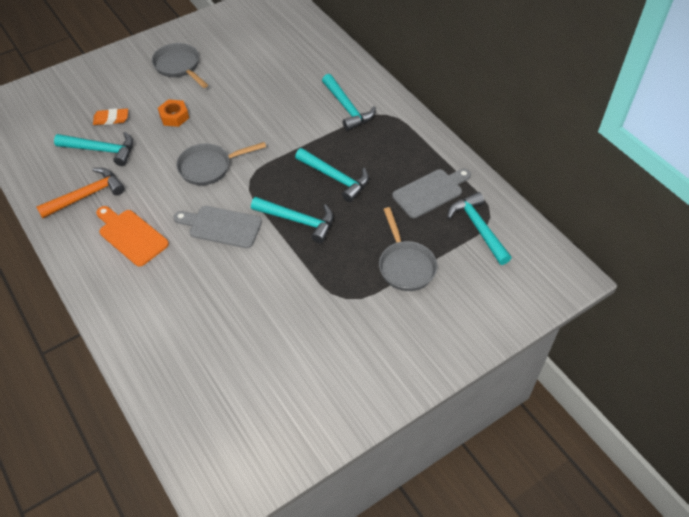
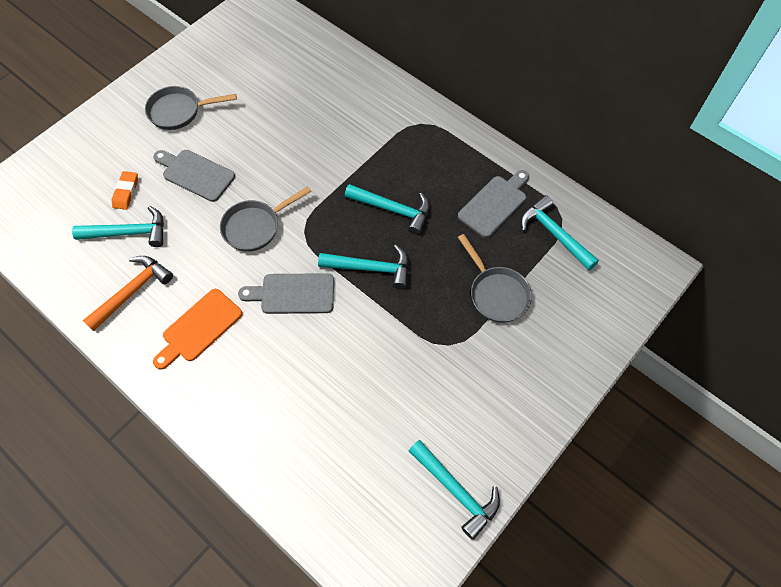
camera: 15 degrees left, 10 degrees up
orange eraser [93,108,128,125] -> orange eraser turned 60 degrees counterclockwise [112,171,138,210]
orange cutting board [96,206,169,266] -> orange cutting board turned 75 degrees counterclockwise [153,289,242,370]
grey pan [152,43,208,88] -> grey pan turned 45 degrees counterclockwise [145,86,237,130]
orange nut [158,99,189,127] -> grey cutting board [153,150,235,202]
turquoise hammer [322,74,376,131] -> turquoise hammer moved to [409,440,500,540]

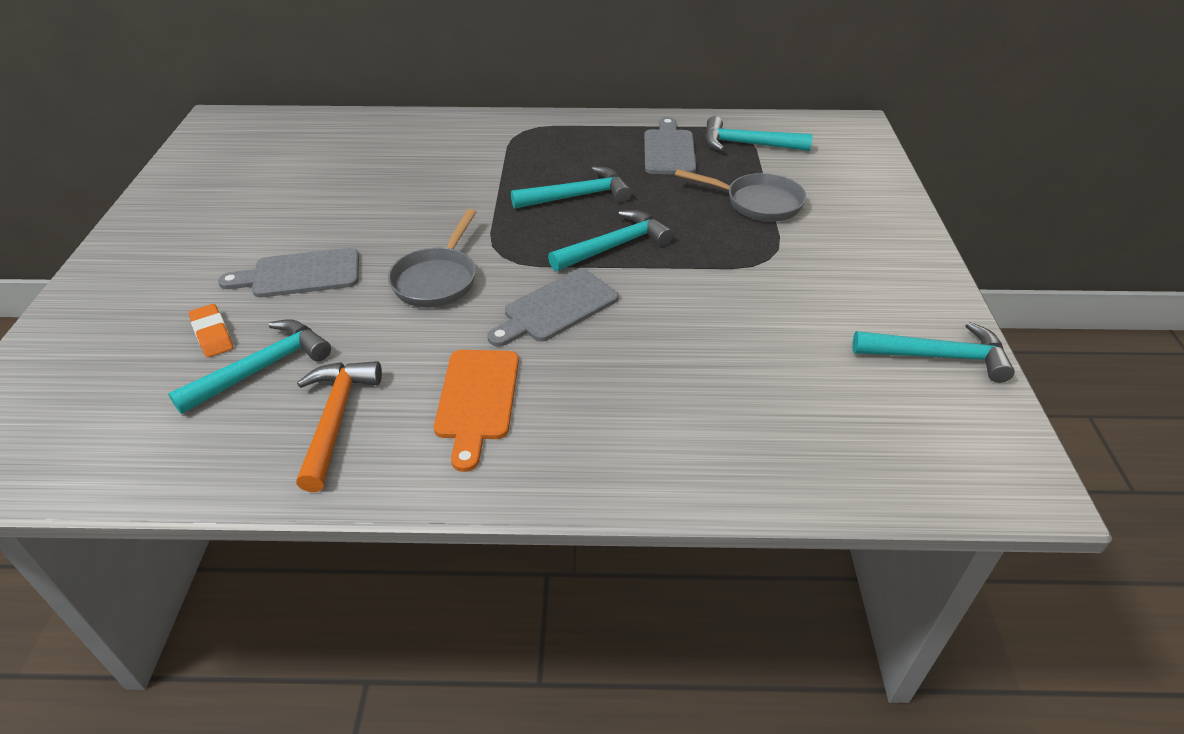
camera: 40 degrees left, 20 degrees down
grey pan [145,86,237,130] -> none

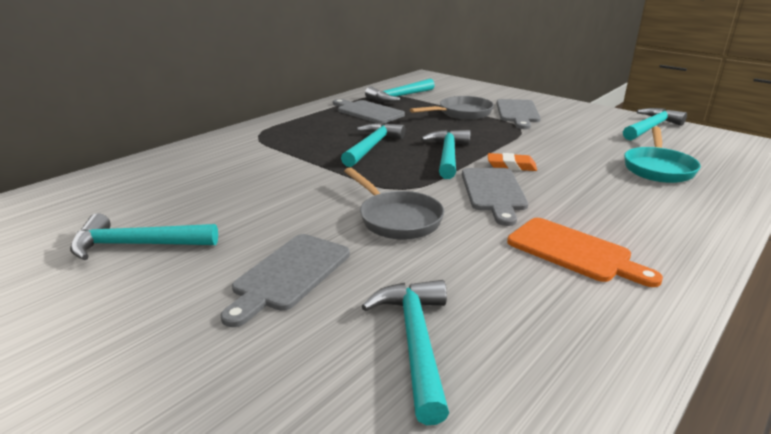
camera: 50 degrees left, 15 degrees down
orange eraser [189,304,233,358] -> orange eraser moved to [488,153,537,171]
orange hammer [296,361,382,492] -> none
none -> turquoise hammer [70,213,218,260]
none -> grey cutting board [496,99,541,129]
none -> turquoise pan [624,126,701,183]

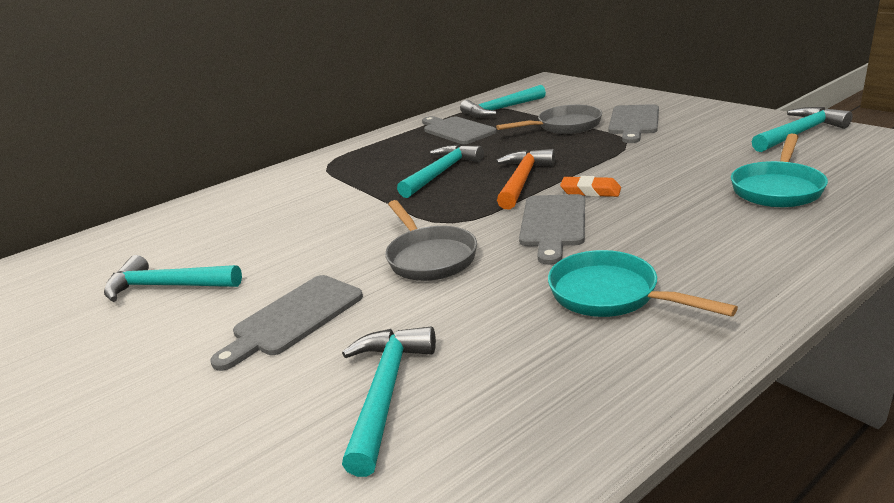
camera: 15 degrees right, 0 degrees up
turquoise hammer [421,130,471,179] -> orange hammer [496,149,555,209]
orange cutting board [507,218,663,287] -> turquoise pan [548,250,738,317]

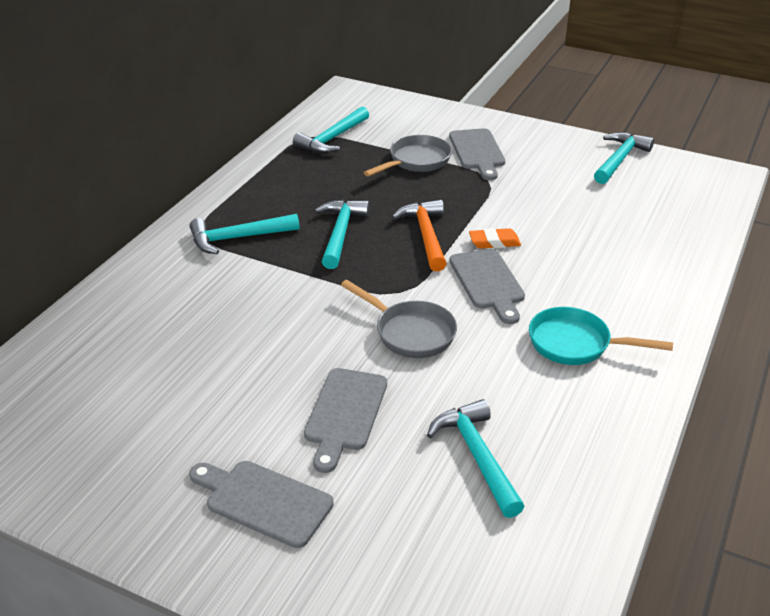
camera: 30 degrees left, 10 degrees up
turquoise hammer [104,255,242,302] -> turquoise hammer moved to [190,214,300,254]
grey cutting board [422,116,497,144] -> grey cutting board moved to [189,461,334,548]
turquoise pan [731,134,828,207] -> none

